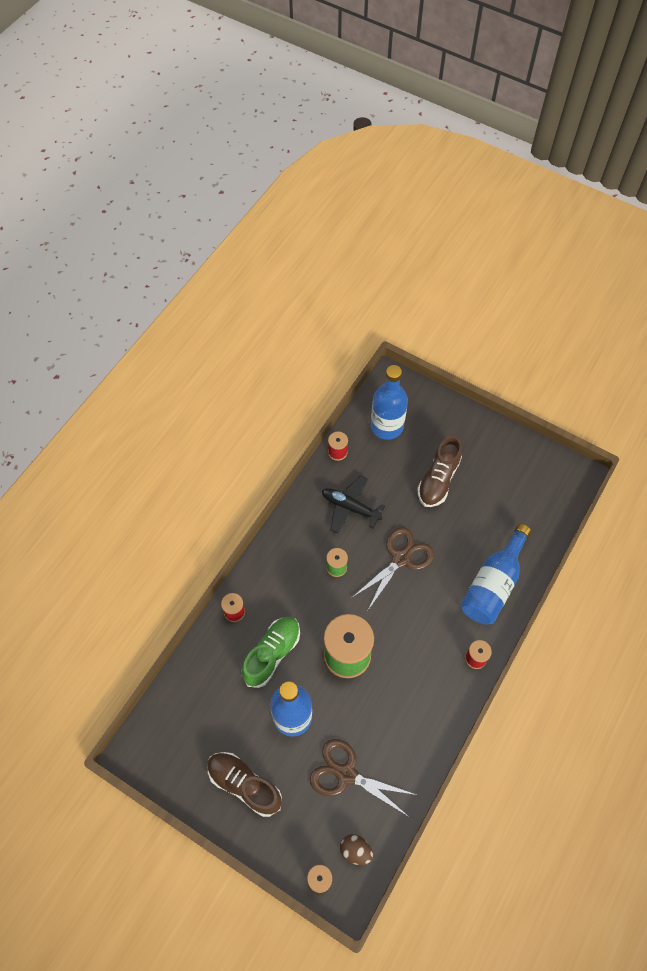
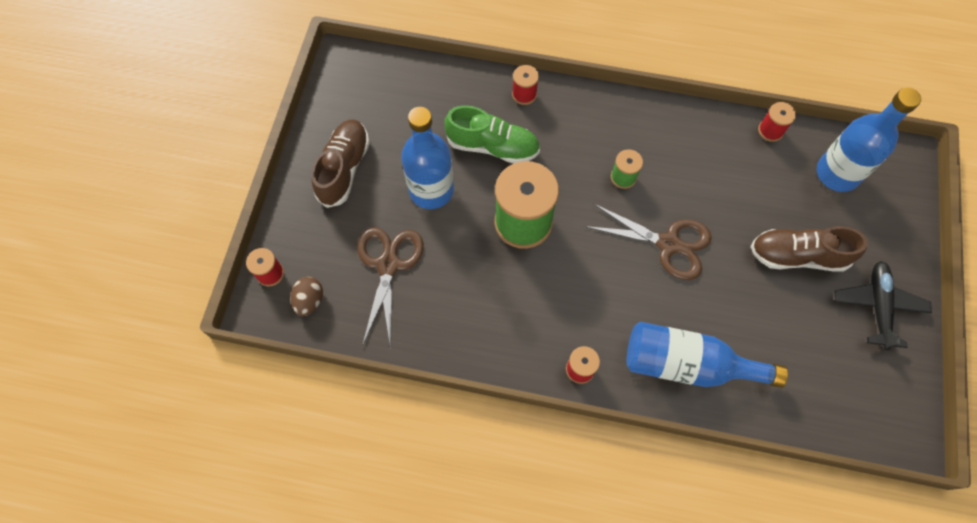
camera: 70 degrees right, 5 degrees up
black plane [322,476,385,534] -> black plane moved to [835,261,932,350]

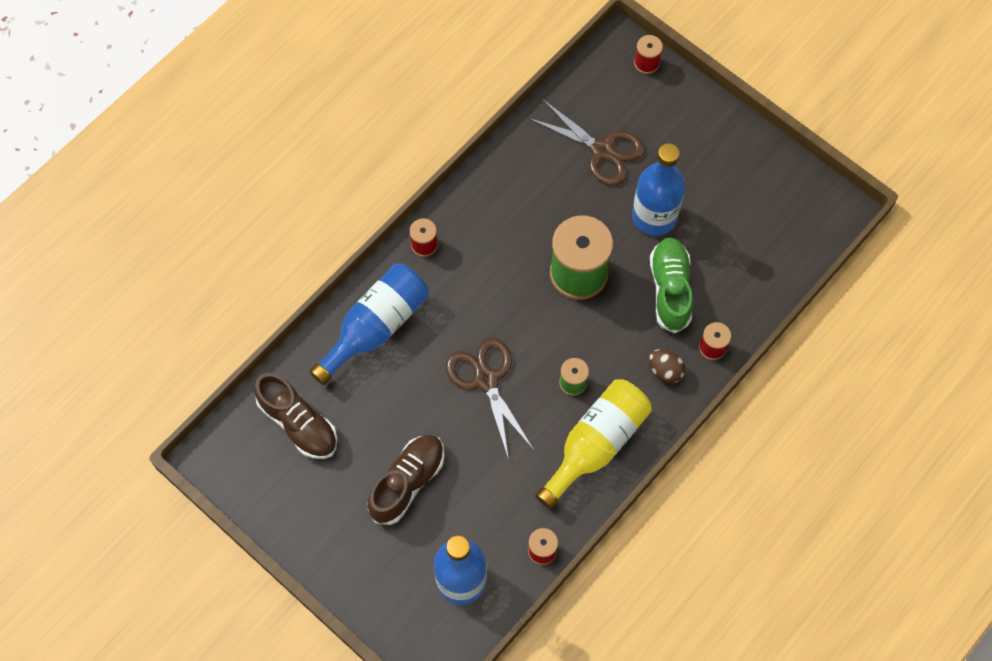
camera: 120 degrees right, 0 degrees up
brown egg [290,277,323,316] -> brown egg moved to [649,349,686,384]
brown shoe [312,119,370,208] -> brown shoe moved to [254,373,337,459]
green shoe [444,105,540,163] -> green shoe turned 135 degrees clockwise [650,237,693,333]
brown scissors [585,203,712,280] -> brown scissors turned 105 degrees clockwise [446,338,534,460]
black plane [835,261,932,350] -> none
none -> yellow bottle [535,379,652,509]

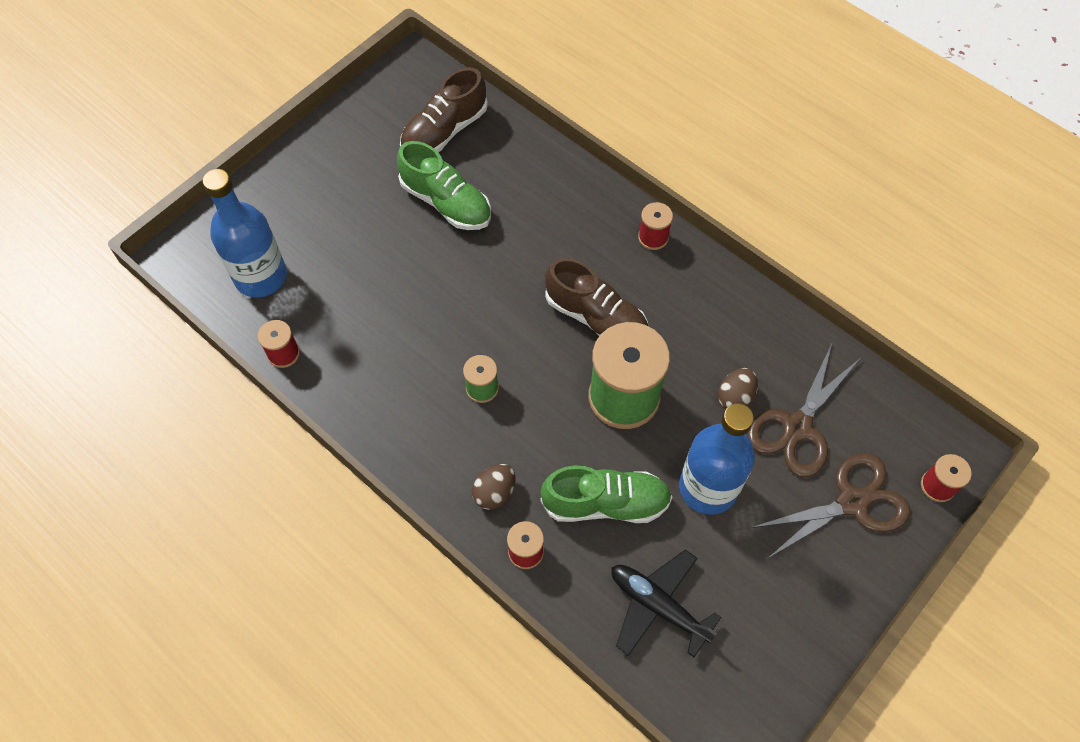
camera: 90 degrees right, 5 degrees down
blue bottle [309,263,429,385] -> none
brown shoe [368,435,444,525] -> brown shoe moved to [545,258,648,336]
brown scissors [446,338,534,460] -> brown scissors moved to [750,453,911,559]
yellow bottle [535,379,652,509] -> none
none -> green shoe [397,141,491,230]
none -> black plane [611,549,721,657]
none -> brown egg [718,368,758,409]

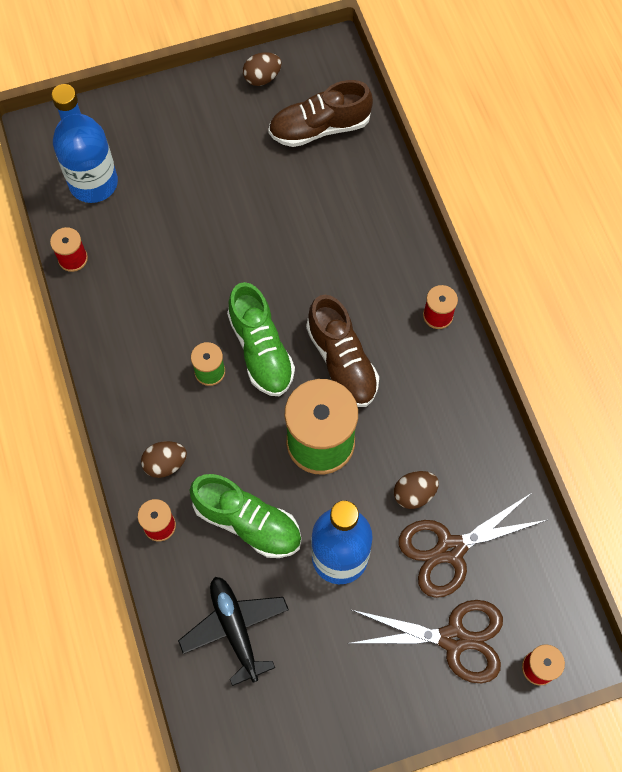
camera: 30 degrees right, 5 degrees up
green shoe [397,141,491,230] -> green shoe moved to [227,282,295,396]
none -> brown egg [243,52,282,86]

